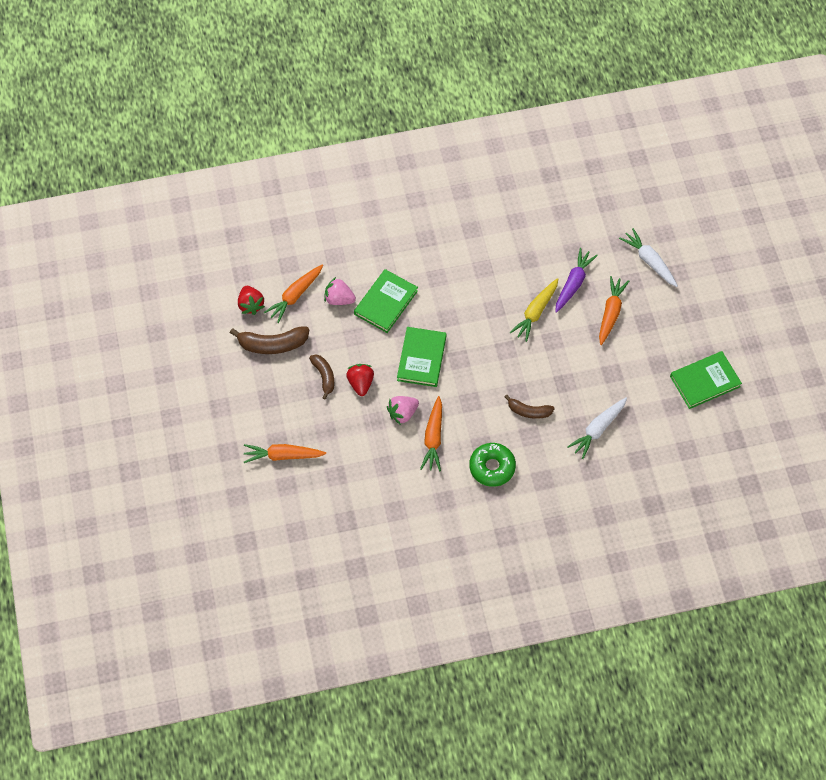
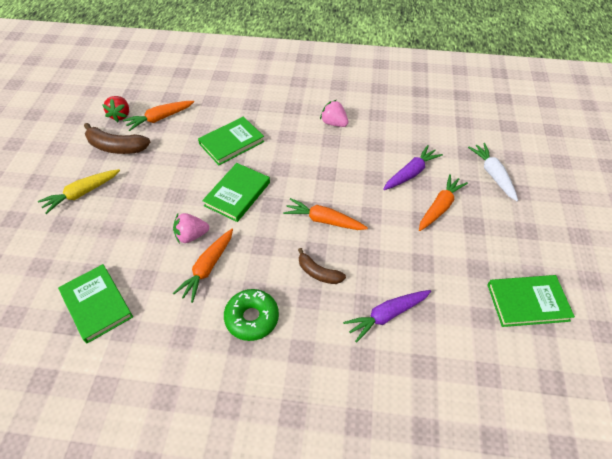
camera: 20 degrees right, 10 degrees down
orange carrot [244,444,326,463] -> orange carrot moved to [283,198,368,230]
brown banana [309,355,334,399] -> none
pink strawberry [324,277,356,305] -> pink strawberry moved to [320,100,348,127]
red strawberry [346,364,374,396] -> none
yellow carrot [510,278,558,342] -> yellow carrot moved to [38,169,120,214]
white carrot [567,397,627,459] -> purple carrot [343,290,431,343]
none -> green book [58,264,133,343]

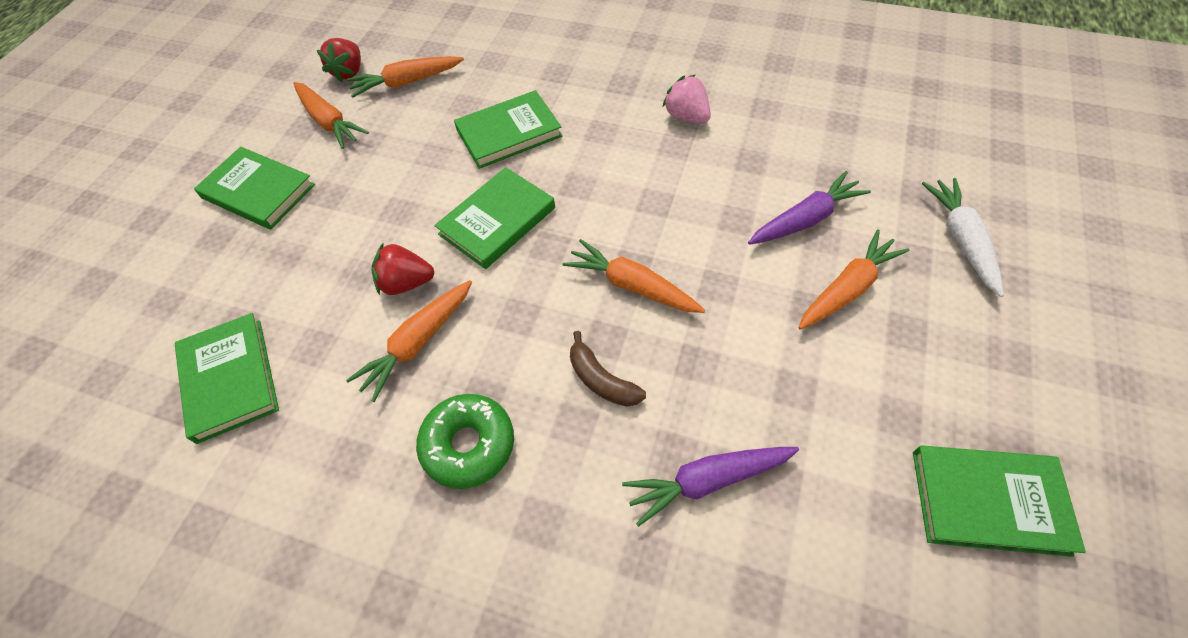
camera: 15 degrees right, 5 degrees up
yellow carrot [38,169,120,214] -> green book [194,147,315,230]
brown banana [84,123,151,154] -> orange carrot [294,82,369,149]
pink strawberry [173,213,209,244] -> red strawberry [371,242,434,295]

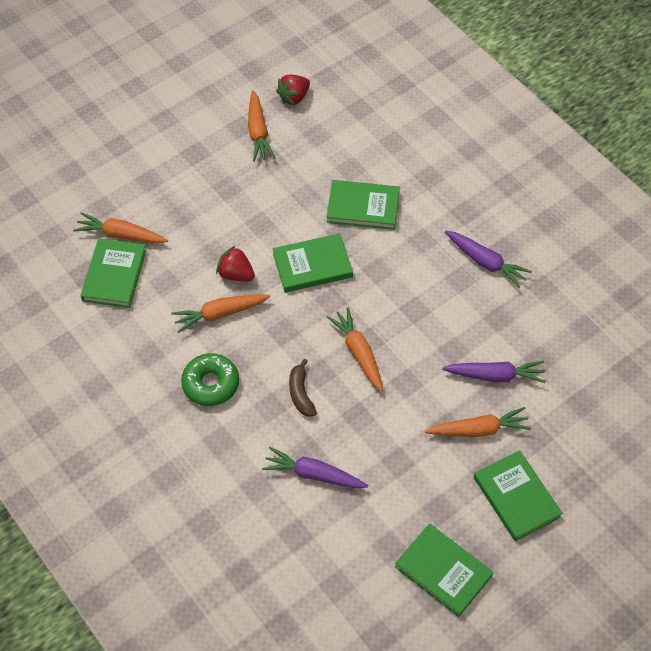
camera: 30 degrees right, 0 degrees up
green book [194,147,315,230] -> green book moved to [474,450,562,541]
orange carrot [347,56,464,98] -> orange carrot moved to [73,212,168,244]
pink strawberry [663,75,711,124] -> purple carrot [445,231,532,288]
white carrot [922,178,1004,297] -> none

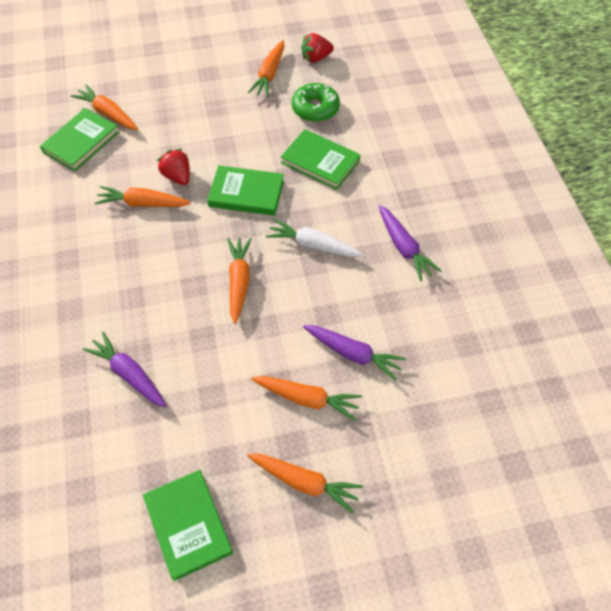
camera: 25 degrees right, 0 degrees up
green donut [181,353,239,406] -> green donut moved to [292,83,340,122]
brown banana [289,359,317,417] -> none
green book [474,450,562,541] -> orange carrot [247,454,363,514]
none -> white carrot [266,219,363,257]

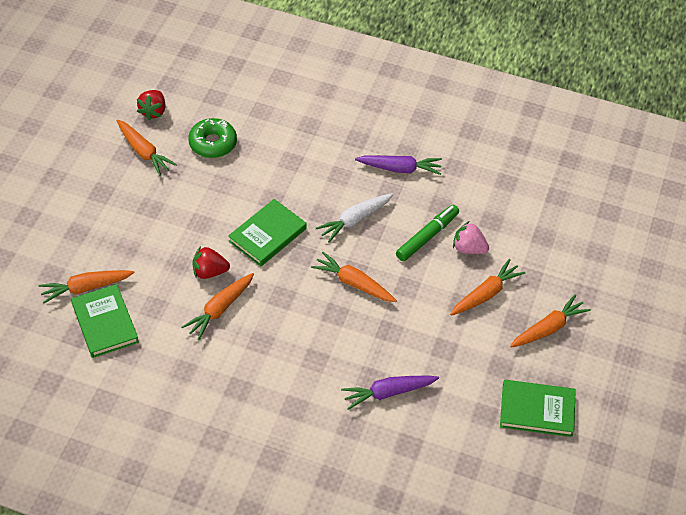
camera: 60 degrees left, 5 degrees down
green book [281,129,360,190] -> none
purple carrot [303,325,406,381] -> pink strawberry [453,221,489,254]
none -> green marker [396,205,459,261]

